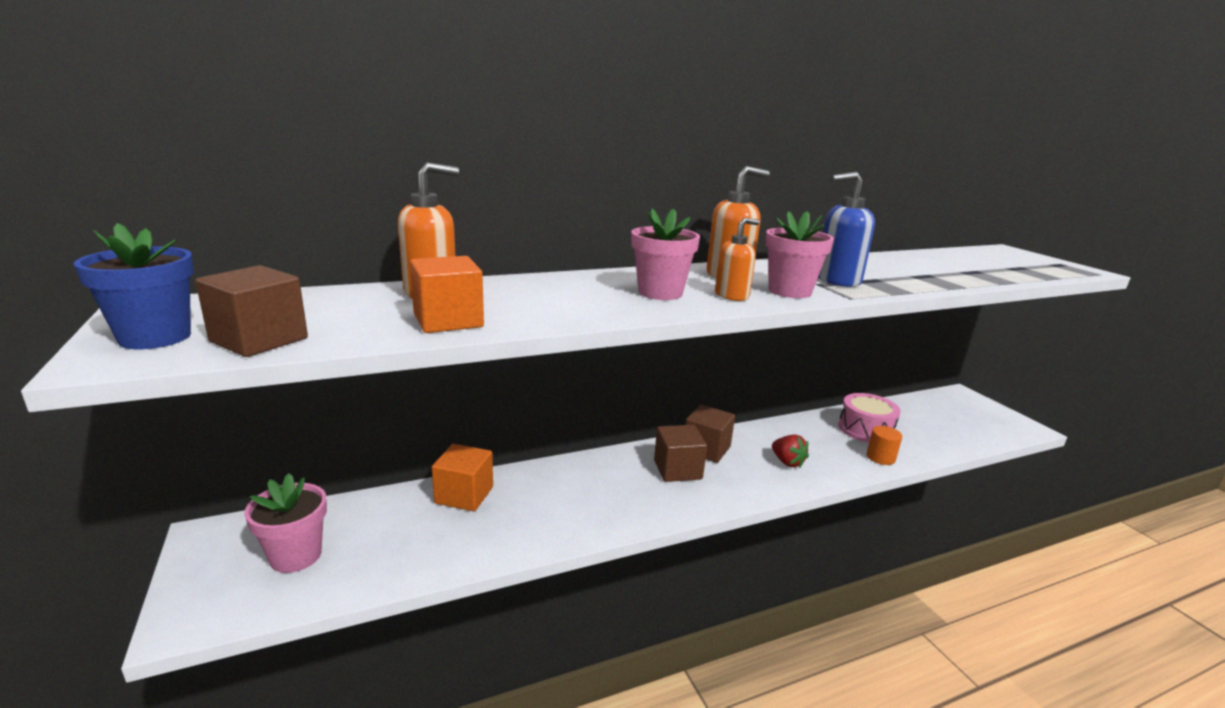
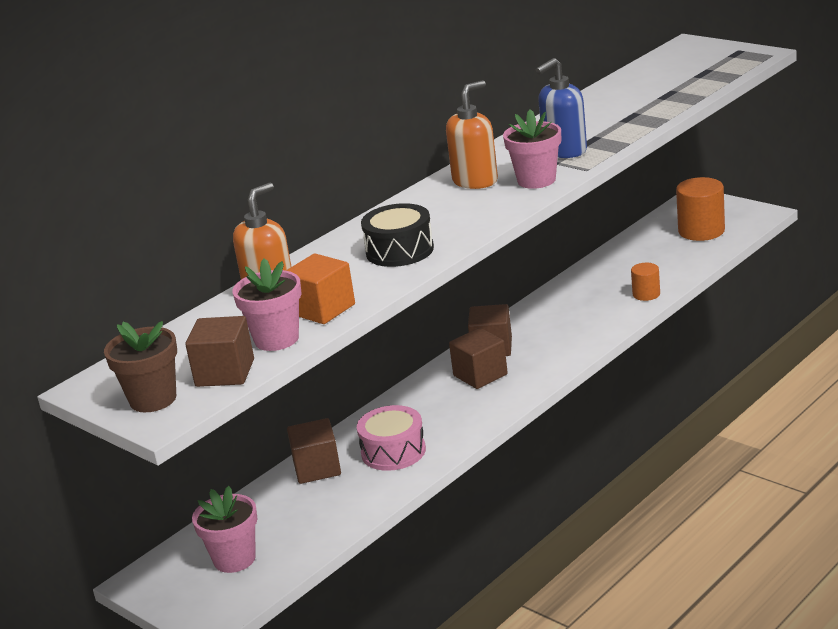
camera: 20 degrees left, 5 degrees up
blue flower pot [74,223,194,349] -> brown flower pot [104,321,177,412]
orange cube [432,444,493,511] -> brown cube [287,418,341,484]
pink flower pot [631,208,700,300] -> pink flower pot moved to [233,258,302,351]
orange soap dispenser [715,218,759,301] -> none
red strawberry [772,435,809,468] -> none
pink drum [838,393,901,443] -> pink drum moved to [357,405,426,471]
none -> black drum [361,203,434,267]
none -> orange cylinder [676,177,725,241]

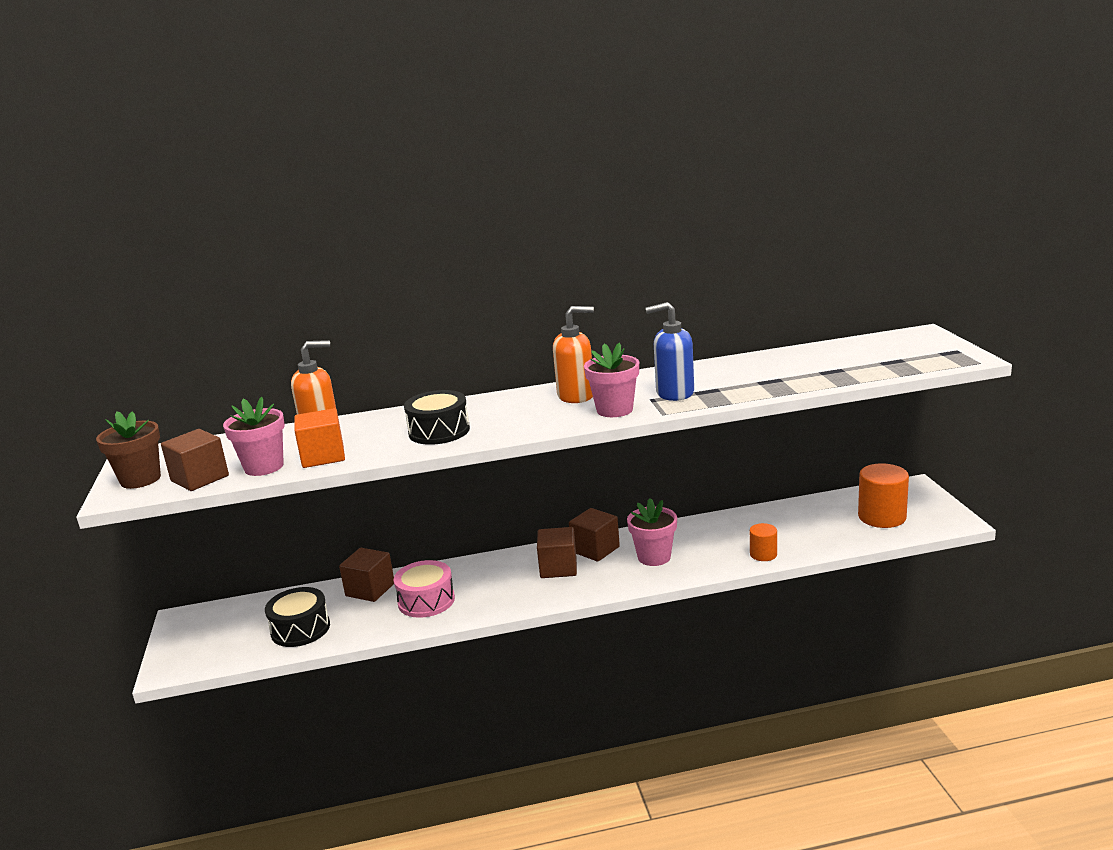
camera: 35 degrees right, 5 degrees down
pink flower pot [192,486,258,573] -> pink flower pot moved to [627,498,677,566]
none -> black drum [265,587,330,647]

